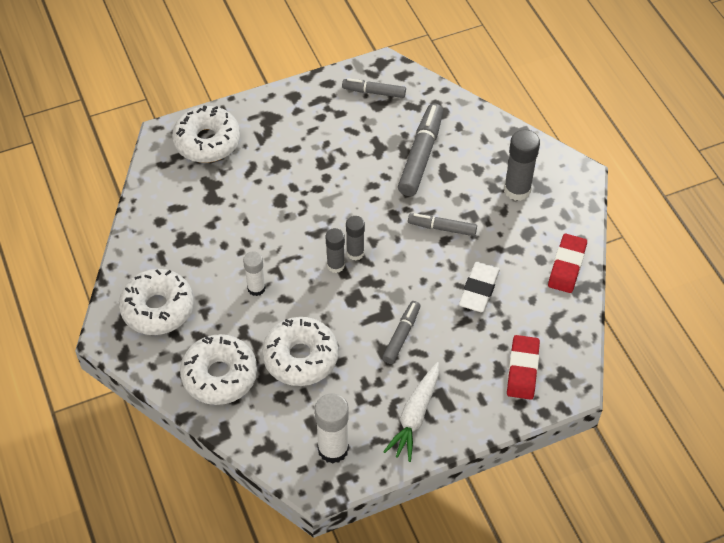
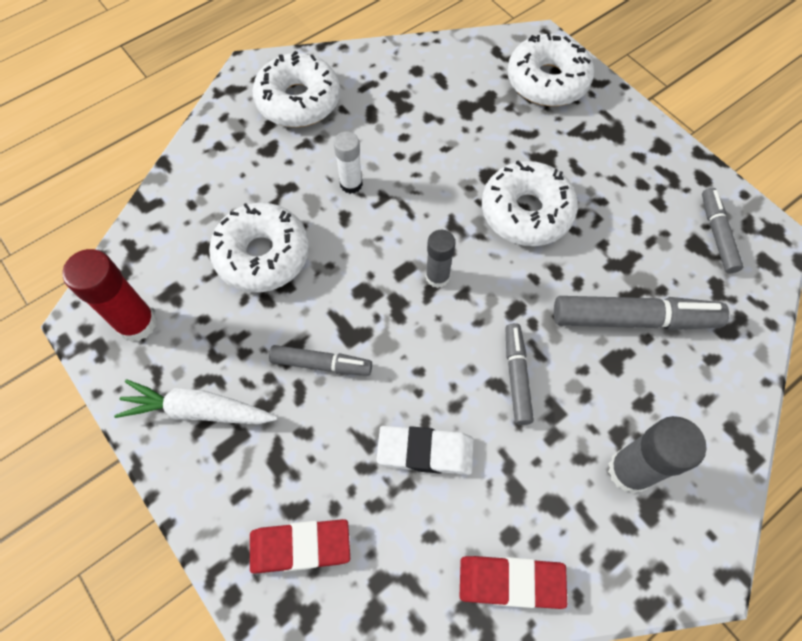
camera: 75 degrees right, 10 degrees up
white donut [180,334,257,405] -> white donut moved to [482,160,578,246]
white glue stick [315,393,349,463] -> red glue stick [62,249,157,342]
grey glue stick [326,228,345,273] -> none

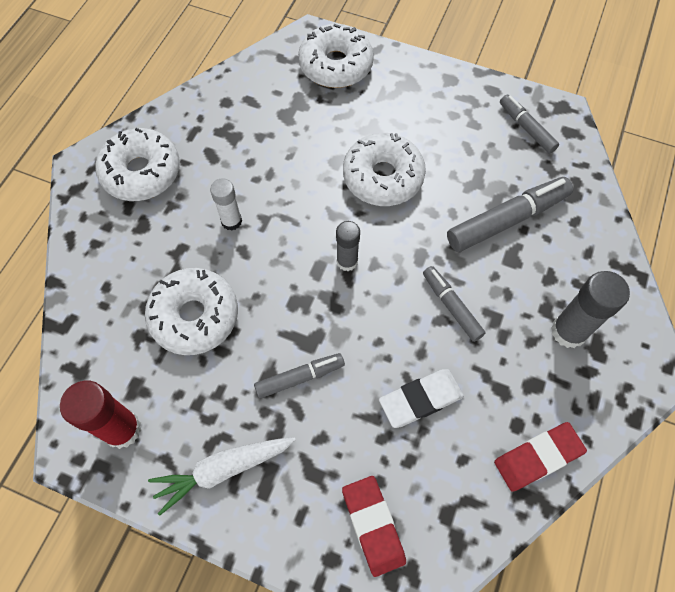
camera: 30 degrees left, 0 degrees up
red eraser [250,519,350,574] -> red eraser turned 75 degrees counterclockwise [342,476,406,577]

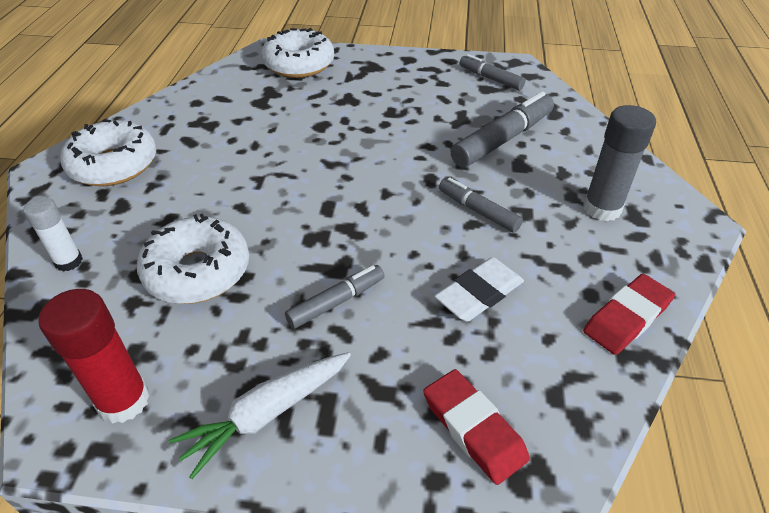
camera: 15 degrees left, 20 degrees down
white glue stick [210,178,242,231] -> white glue stick moved to [23,197,83,272]
grey glue stick [336,221,360,271] -> none
white donut [343,133,426,206] -> none

